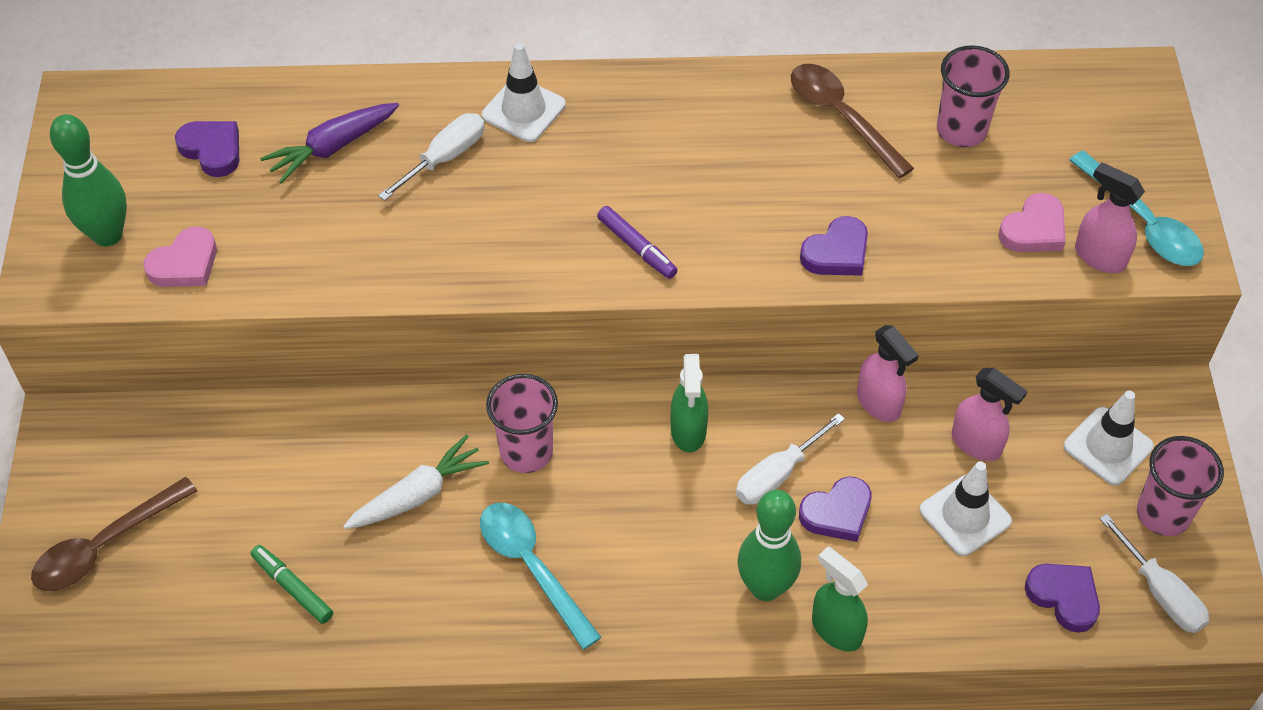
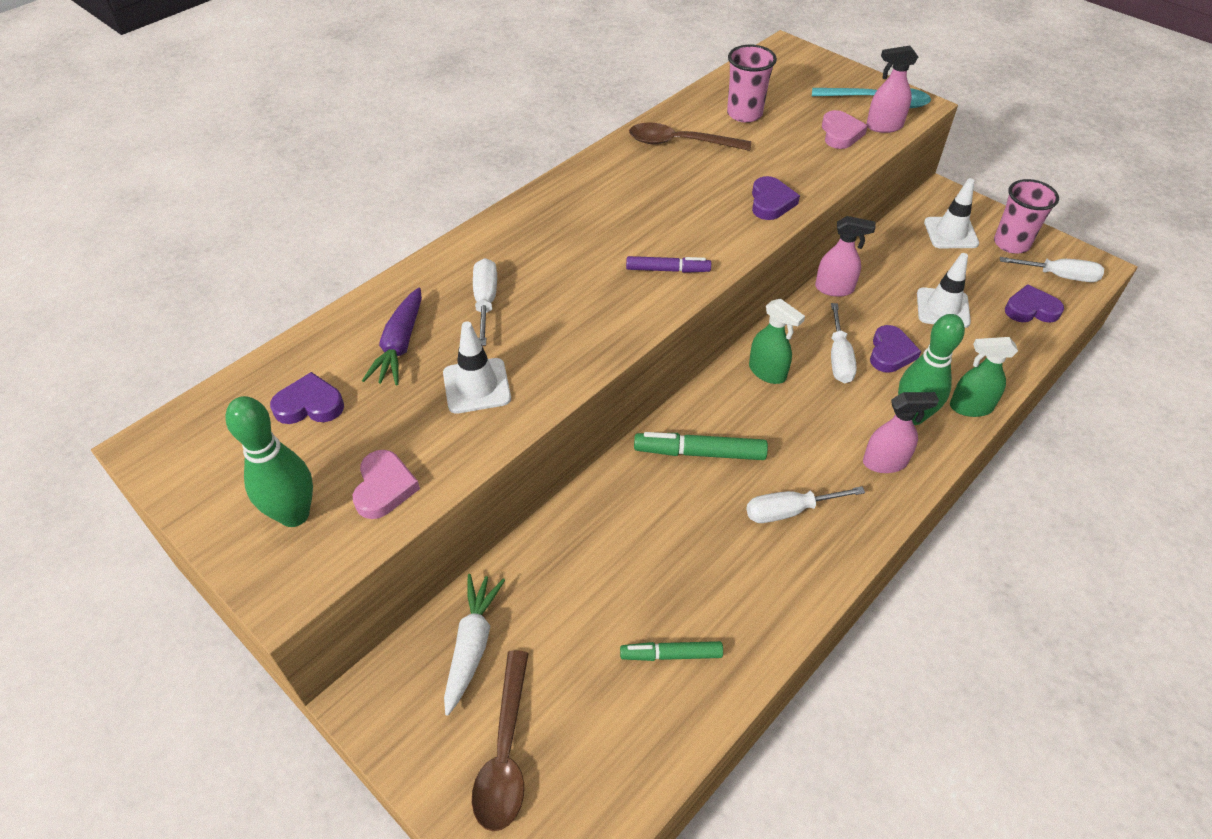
camera: 45 degrees left, 5 degrees down
white carrot [343,434,489,529] -> white carrot moved to [444,574,505,716]
turquoise spoon [480,503,602,650] -> white screwdriver [746,486,865,523]
white traffic cone [482,43,566,142] -> white traffic cone moved to [443,321,511,414]
pink cup [486,374,558,473] -> green marker [634,432,768,460]
pink spray bottle [952,368,1027,461] -> pink spray bottle moved to [863,392,939,473]

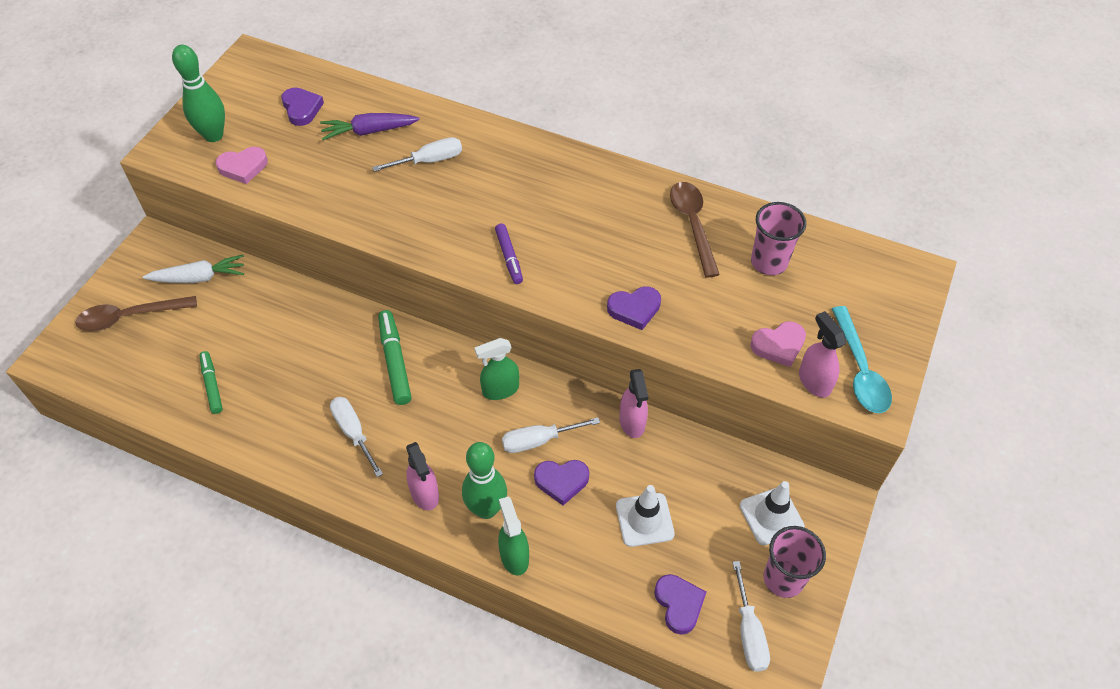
camera: 70 degrees right, 5 degrees up
white traffic cone [443,321,511,414] -> none
green spray bottle [749,298,805,384] -> green spray bottle turned 45 degrees clockwise [475,338,519,400]

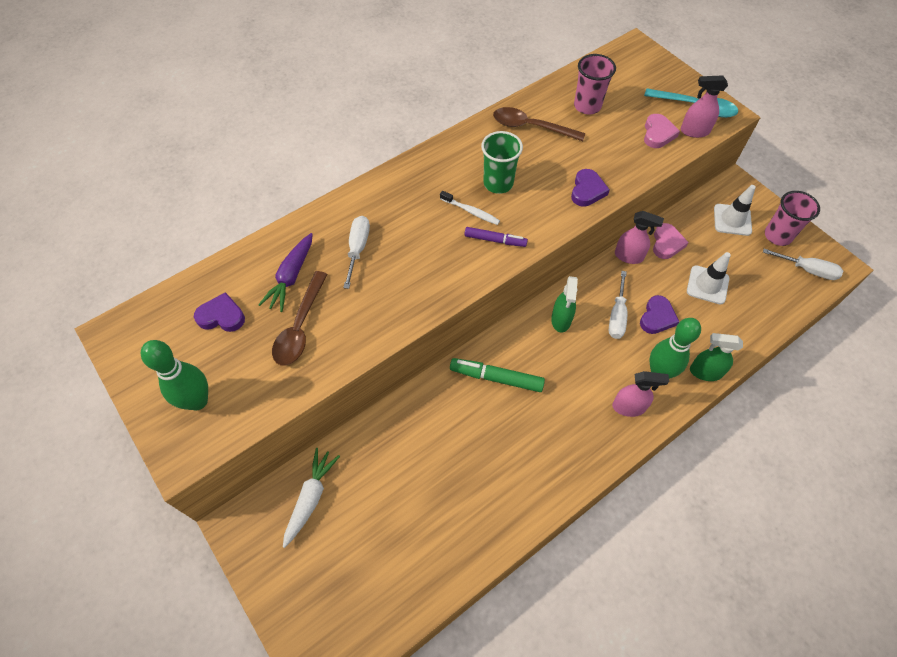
camera: 60 degrees left, 5 degrees up
brown spoon [76,296,197,331] -> brown spoon moved to [272,271,328,366]
green marker [199,351,223,414] -> none
pink heart [215,147,268,184] -> pink heart moved to [653,223,689,259]
white screwdriver [330,397,383,477] -> none
purple heart [654,574,706,635] -> none
none -> white toothbrush [440,191,500,225]
none -> green cup [481,131,523,194]

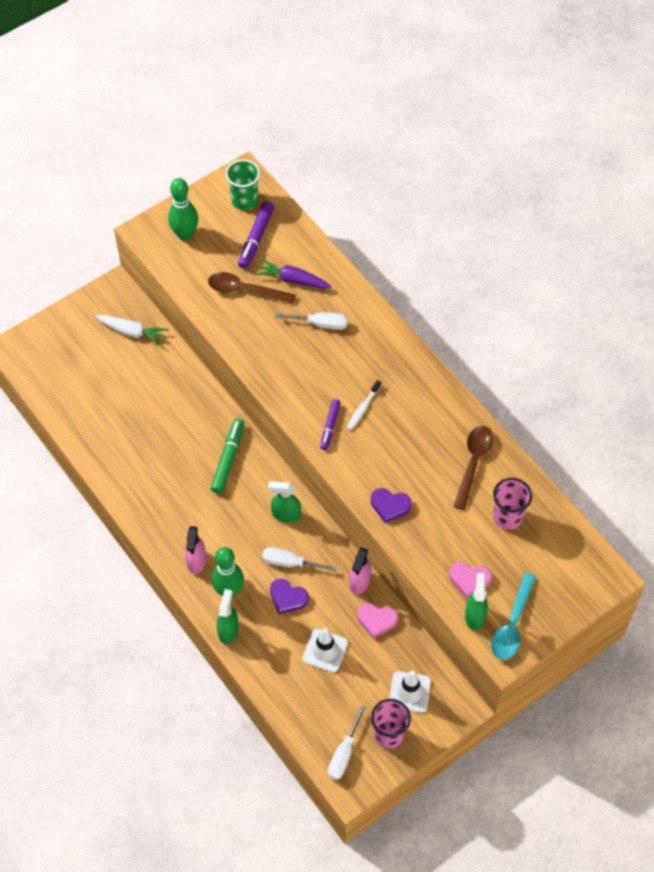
camera: 90 degrees right, 0 degrees up
purple heart [194,292,245,332] -> purple marker [238,201,274,269]
green cup [481,131,523,194] -> green cup moved to [225,159,260,210]
pink spray bottle [681,75,728,138] -> green spray bottle [465,573,488,631]

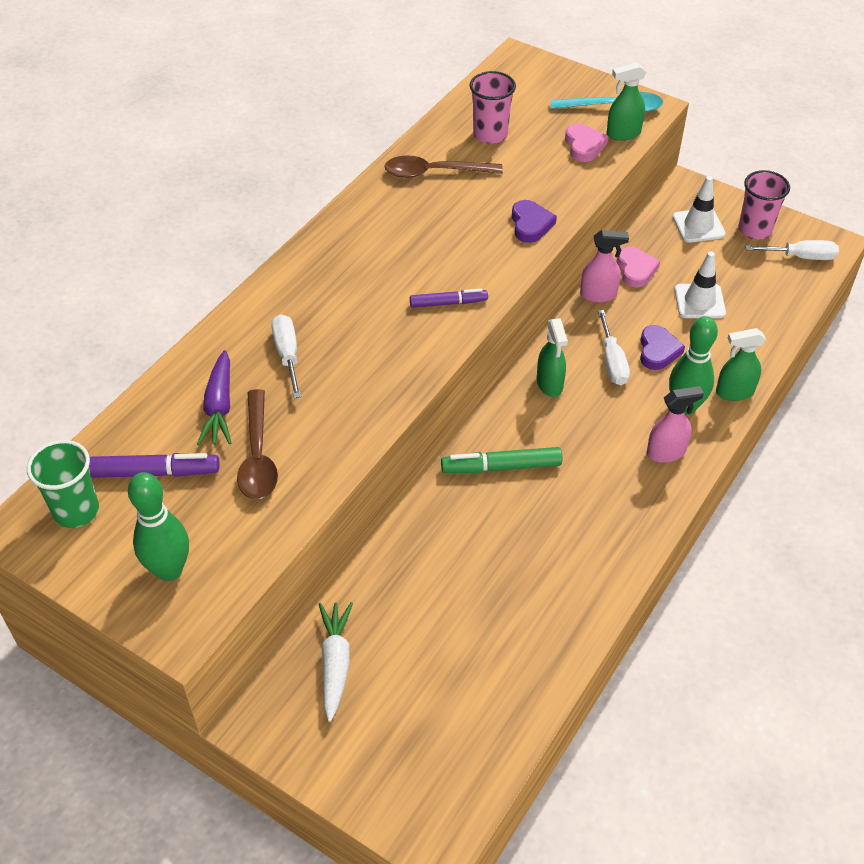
camera: 110 degrees left, 10 degrees down
white toothbrush [346,380,381,430] -> none

